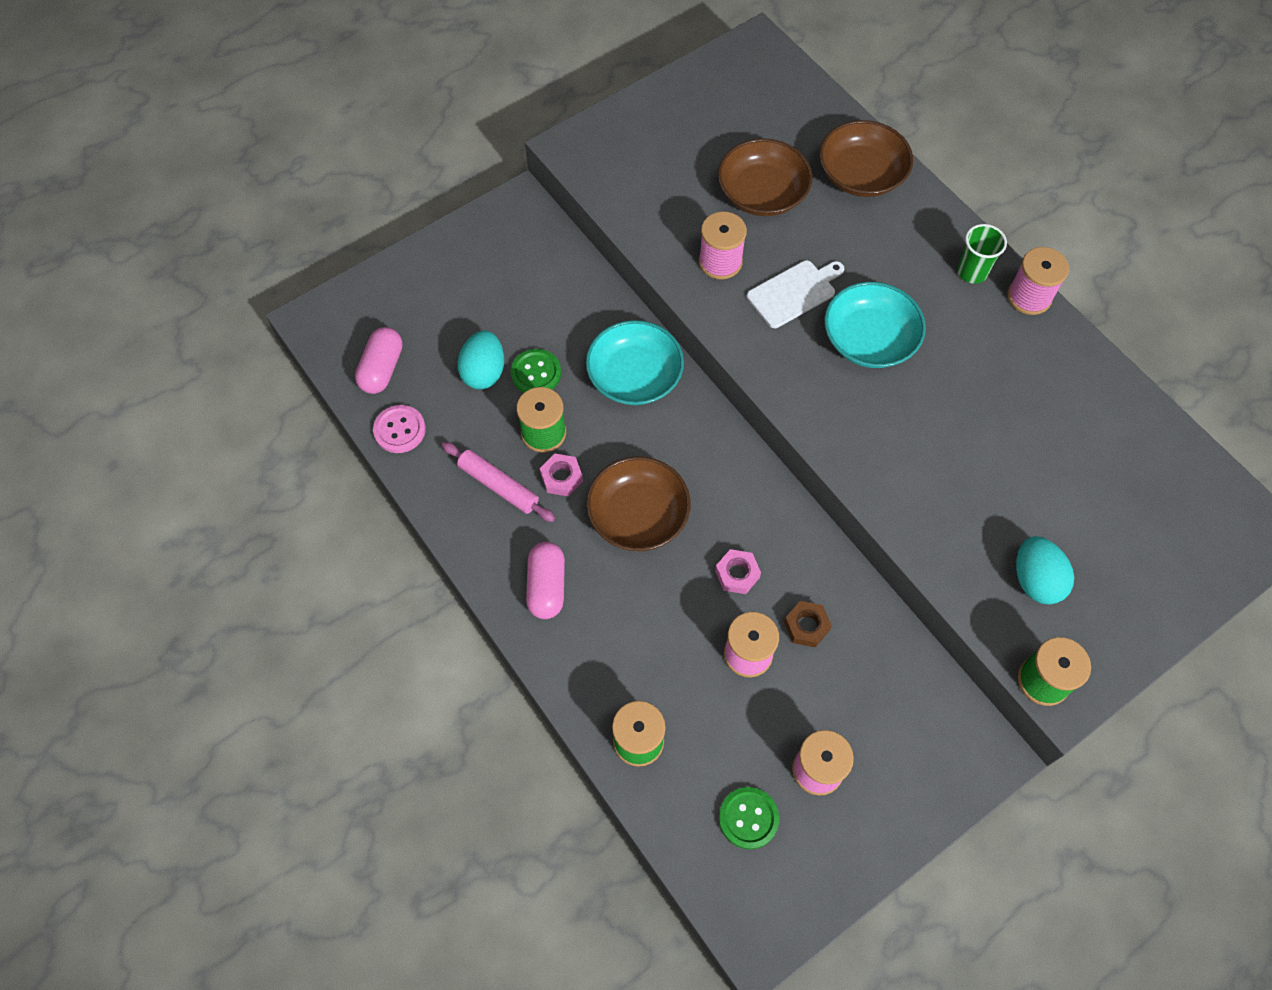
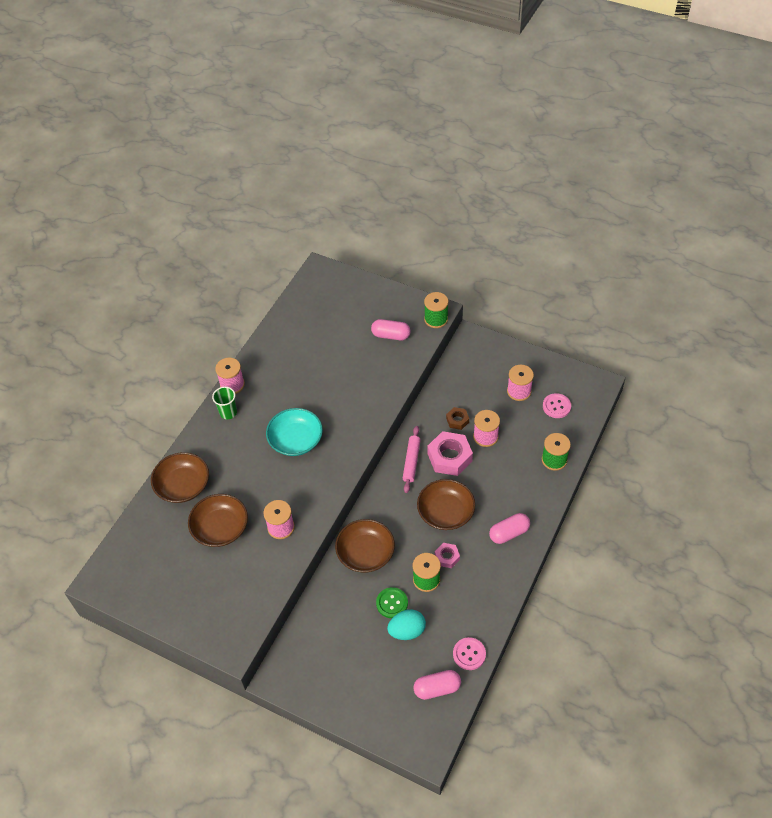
camera: 115 degrees left, 10 degrees down
pink rolling pin [442,442,555,522] -> pink rolling pin moved to [403,426,421,493]
turquoise bowl [586,320,684,405] -> brown bowl [335,519,395,573]
pink nut [715,549,761,594] -> pink nut [428,431,473,476], size x1.90
green button [719,787,779,849] -> pink button [543,393,571,418]
white cutting board [747,260,844,328] -> none
turquoise egg [1016,536,1074,605] -> pink capsule [371,319,411,340]

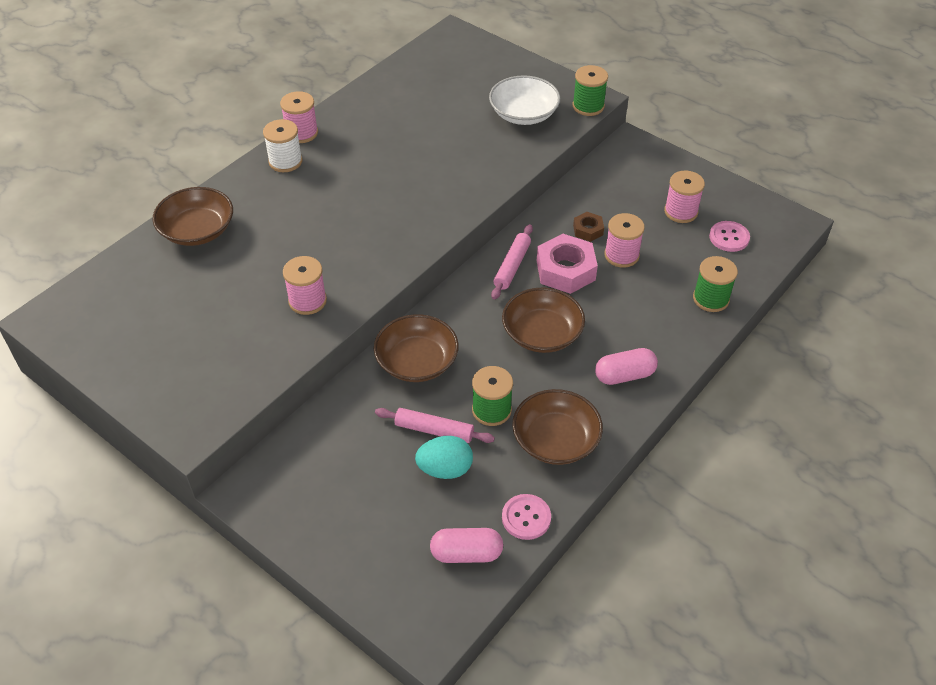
camera: 10 degrees right, 5 degrees down
brown bowl [188,494,248,547] -> brown bowl moved to [512,389,603,465]
green cup [212,387,237,419] -> white spool [263,119,302,172]
turquoise bowl [266,408,323,456] -> none
pink capsule [371,319,411,340] -> white bowl [489,75,560,125]
green button [376,587,408,618] -> pink rolling pin [375,408,495,443]
pink nut [435,543,460,568] -> none

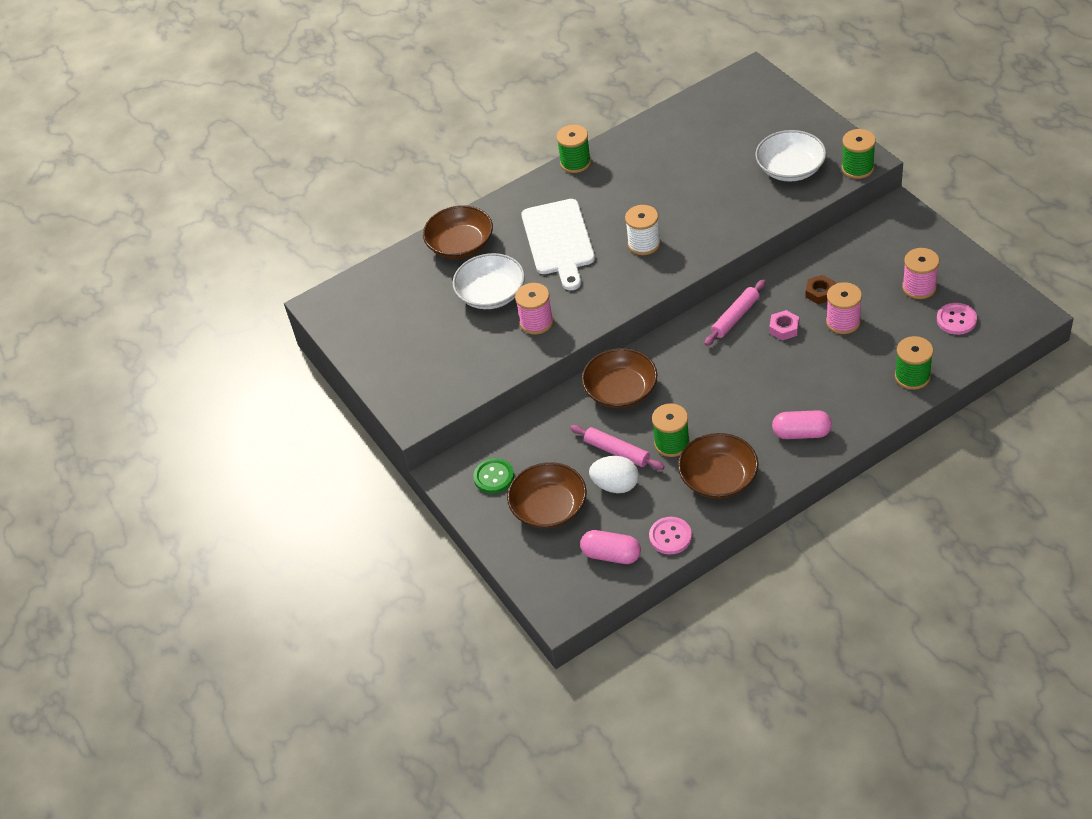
camera: 25 degrees right, 0 degrees up
white spool [263,119,302,172] -> white spool moved to [625,205,660,255]
pink spool [280,91,318,143] -> green spool [556,125,591,173]
turquoise egg [415,436,473,479] -> white egg [589,456,639,493]
brown bowl [502,288,585,353] -> brown bowl moved to [507,462,587,529]
pink nut [537,234,598,294] -> pink nut [769,310,799,341], size x0.53
none -> white bowl [452,253,525,309]
none -> green button [473,458,514,494]
none -> white cutting board [521,199,595,290]

